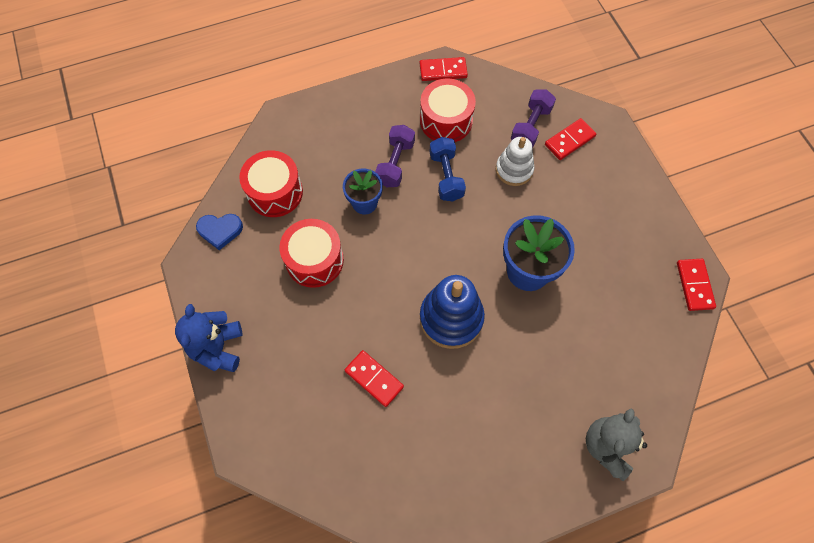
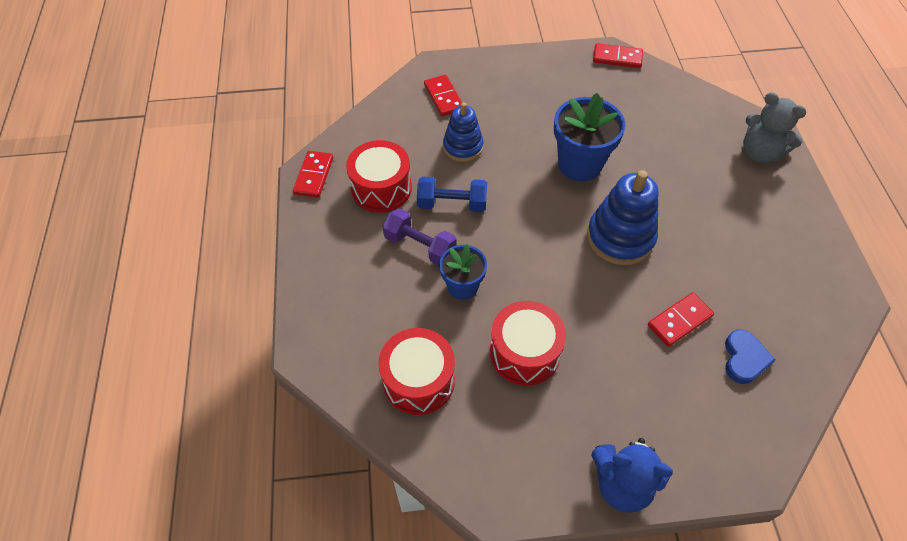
camera: 75 degrees left, 10 degrees down
blue heart [196,214,243,250] -> blue heart moved to [725,330,775,384]
white stacking toy [496,137,535,186] -> blue stacking toy [443,102,483,162]
purple dumbbell [511,90,556,148] -> none

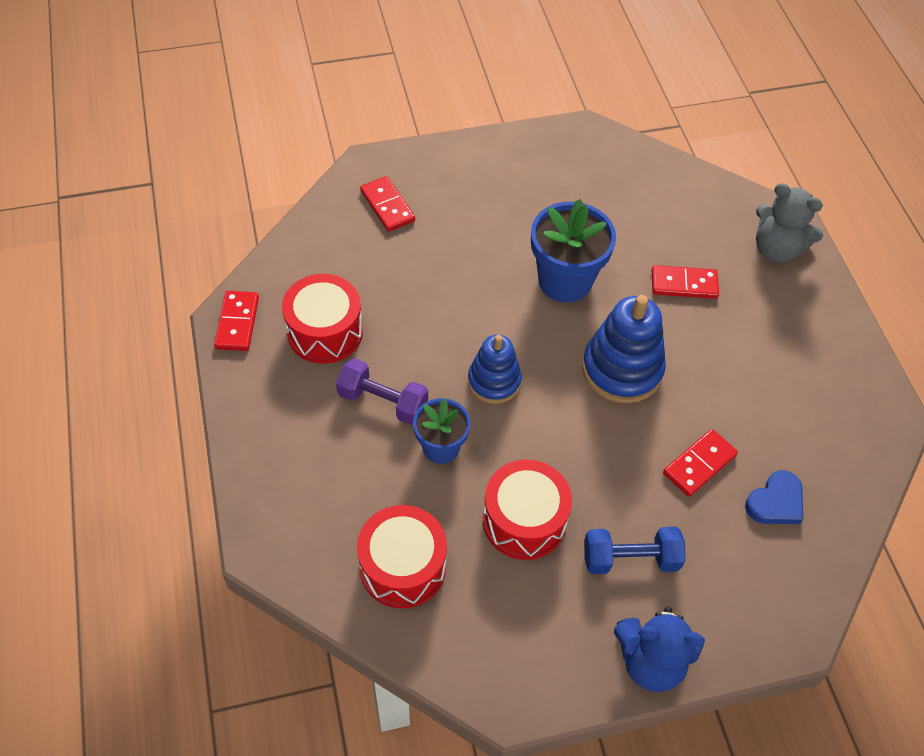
camera: 10 degrees left, 0 degrees up
blue dumbbell [417,176,487,212] -> blue dumbbell moved to [584,527,686,574]
blue stacking toy [443,102,483,162] -> blue stacking toy moved to [468,335,522,404]
red domino [593,43,643,68] -> red domino moved to [652,265,719,299]
blue heart [725,330,775,384] -> blue heart turned 45 degrees clockwise [745,470,803,524]

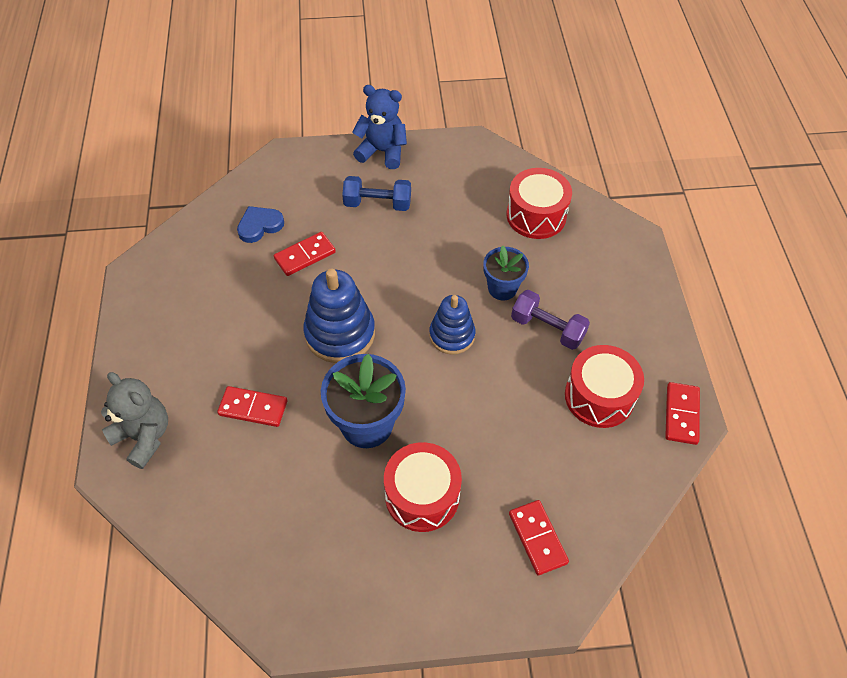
camera: 170 degrees left, 0 degrees up
red drum [483,460,572,560] -> red drum moved to [384,442,462,532]

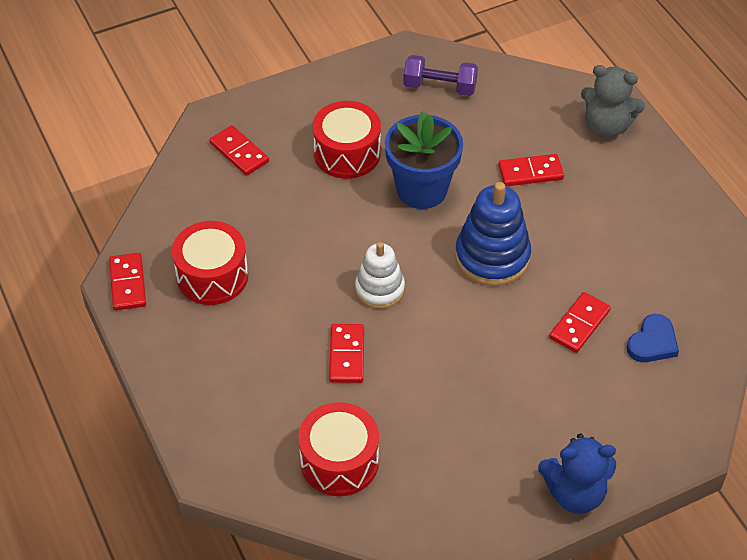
camera: 160 degrees right, 5 degrees down
blue dumbbell [342,176,411,211] -> none
blue stacking toy [429,295,475,355] -> white stacking toy [355,242,405,309]
blue flower pot [484,245,529,300] -> red domino [329,324,364,383]
purple dumbbell [511,290,590,350] -> purple dumbbell moved to [403,55,478,96]

